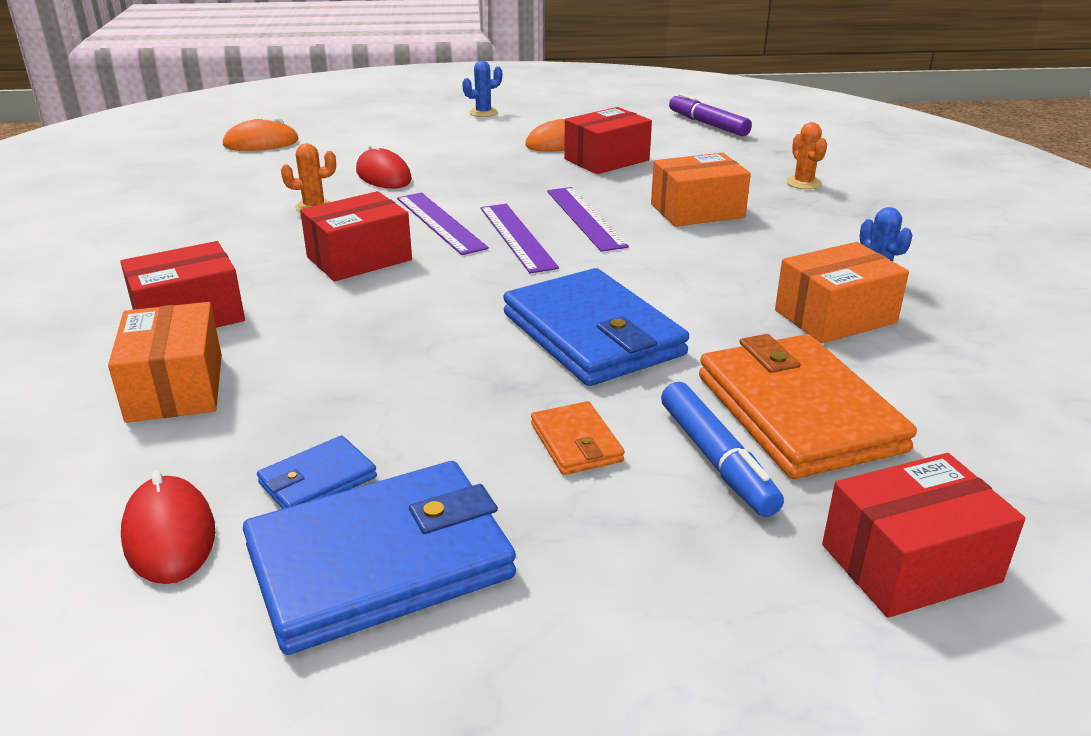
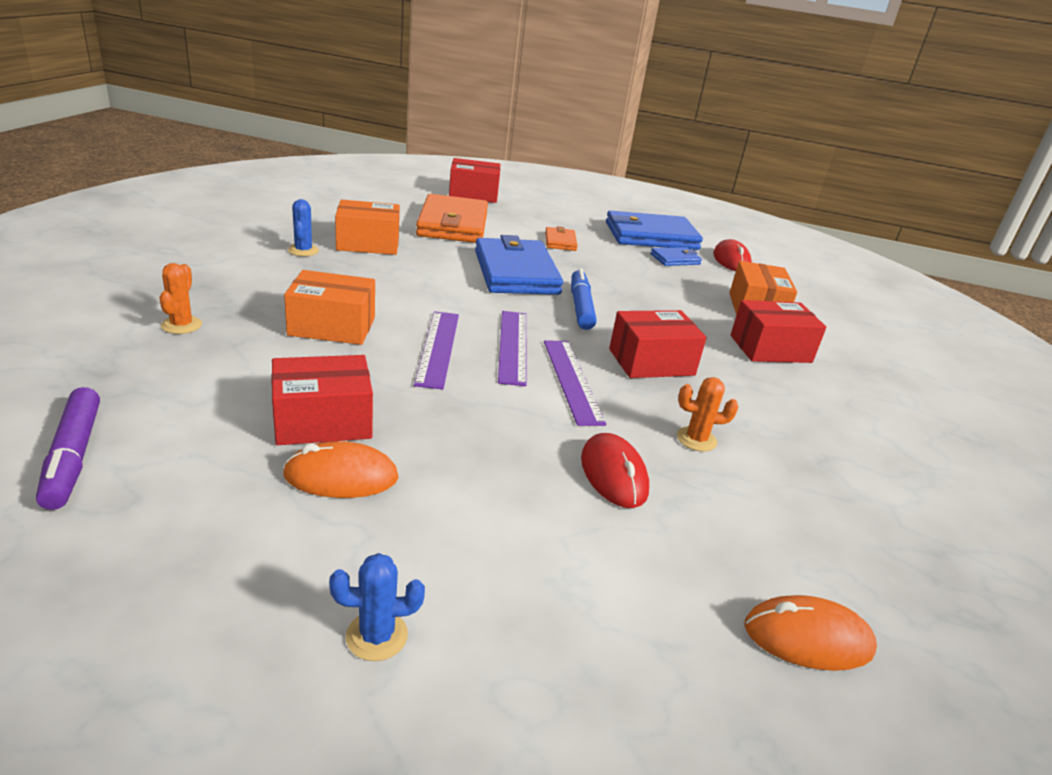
camera: 165 degrees left, 0 degrees up
blue marker [661,382,784,517] -> blue marker moved to [571,268,596,330]

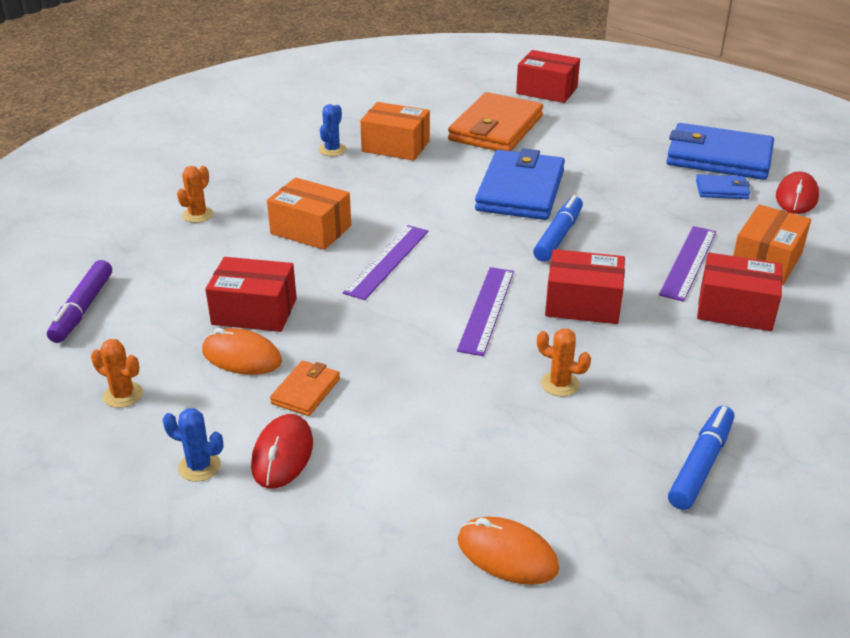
camera: 30 degrees right, 5 degrees up
purple ruler [498,311,527,386] -> purple ruler moved to [659,226,716,302]
orange wallet [545,226,578,251] -> orange wallet moved to [270,360,340,416]
red mouse [581,433,649,508] -> red mouse moved to [251,414,313,489]
none -> orange cactus [91,339,143,408]
none -> blue marker [668,406,734,510]

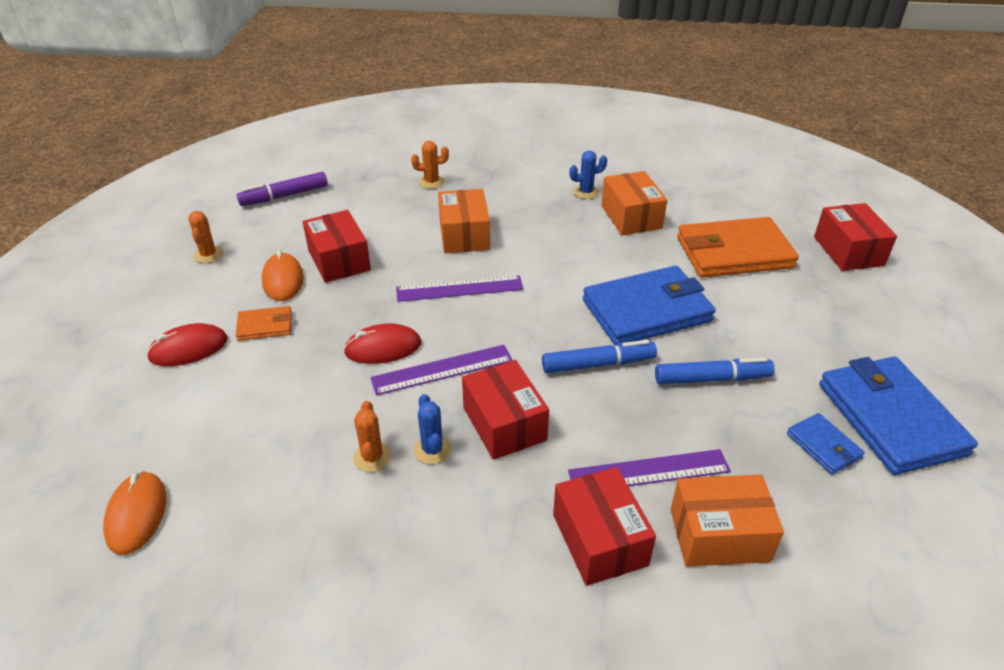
camera: 55 degrees right, 5 degrees up
blue cactus [162,408,223,482] -> blue cactus moved to [414,394,451,464]
blue marker [668,406,734,510] -> blue marker moved to [655,357,775,384]
red mouse [776,171,819,214] -> red mouse moved to [344,323,421,364]

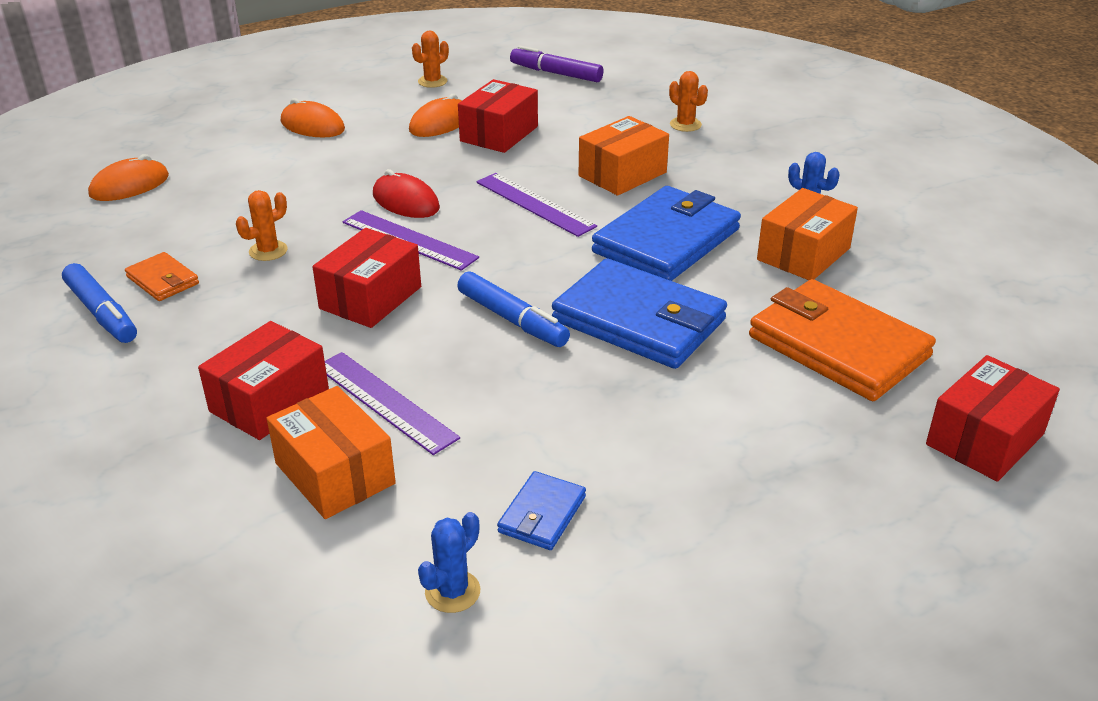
camera: 55 degrees right, 5 degrees down
red mouse [147,323,228,366] -> orange mouse [281,98,345,137]
orange wallet [236,306,292,341] -> orange wallet moved to [125,252,199,301]
blue cactus [414,394,451,464] -> blue cactus moved to [418,512,480,613]
blue marker [655,357,775,384] -> blue marker moved to [62,263,137,343]
blue wallet [819,357,978,475] -> blue wallet moved to [592,186,741,281]

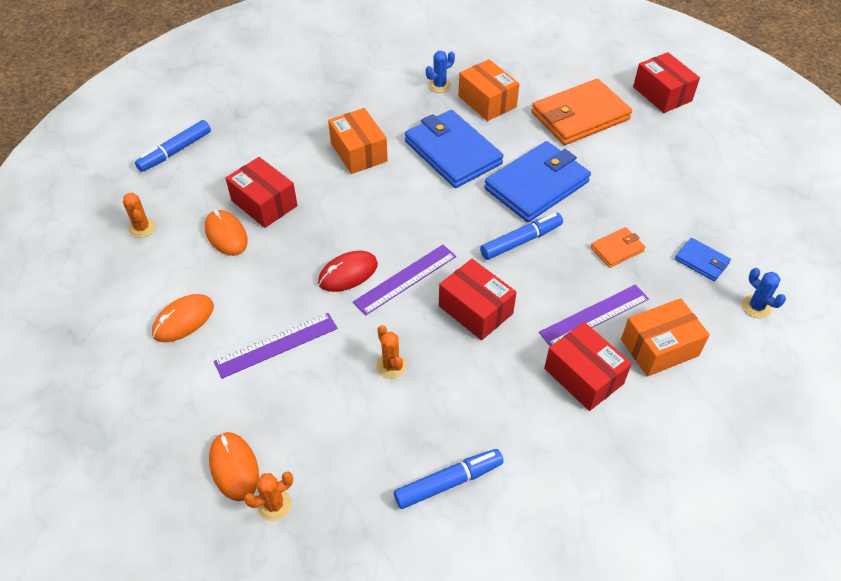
camera: 75 degrees left, 15 degrees up
orange wallet [125,252,199,301] -> orange wallet moved to [591,227,645,268]
purple ruler [476,173,597,237] -> purple ruler moved to [214,313,338,379]
purple marker [510,45,604,82] -> blue marker [135,120,211,172]
orange cactus [669,71,708,132] -> orange cactus moved to [244,471,293,521]

